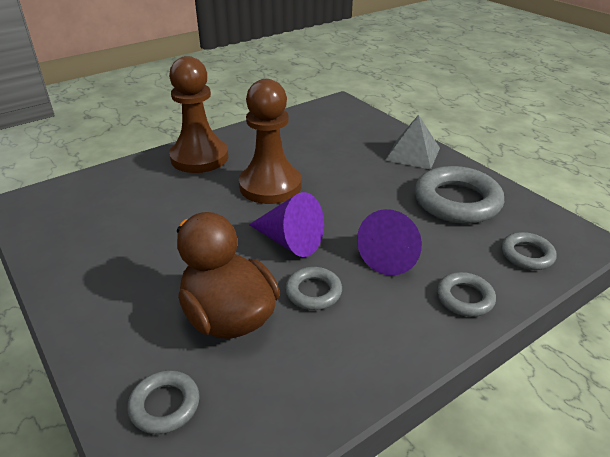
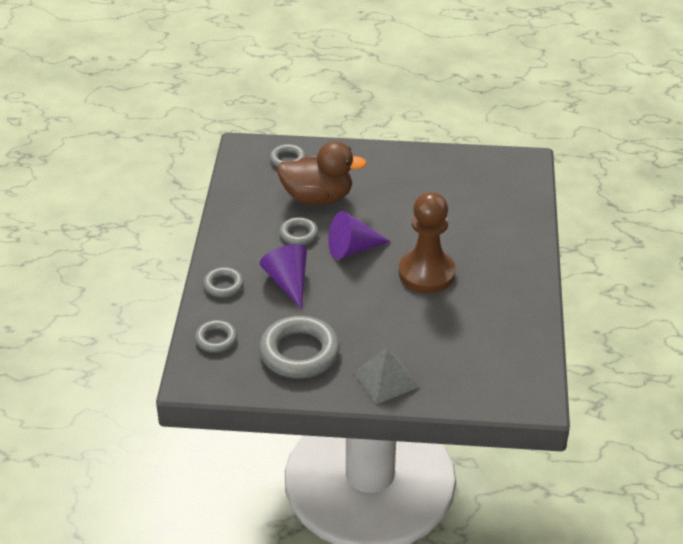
camera: 130 degrees right, 5 degrees up
brown pawn [169,56,228,173] -> none

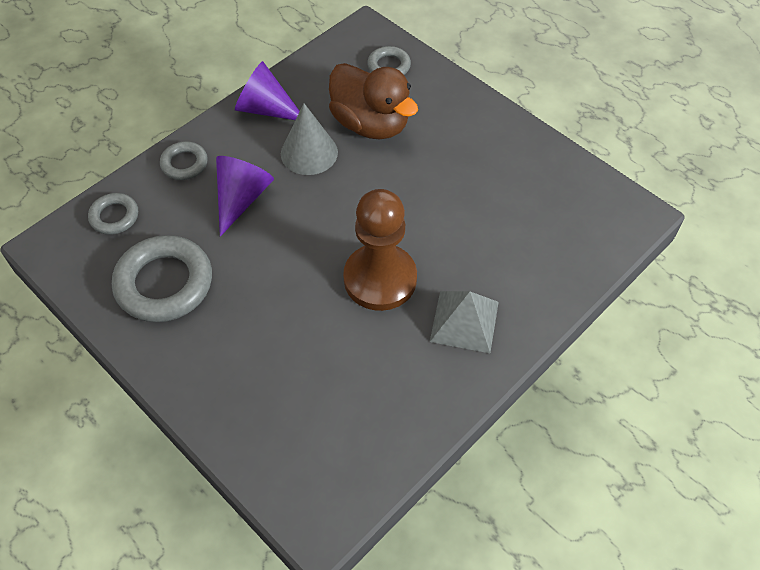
camera: 40 degrees right, 15 degrees up
grey ring [279,217,318,245] -> grey cone [281,103,338,175]
purple cone [329,211,391,259] -> purple cone moved to [235,61,300,120]
grey pyramid [353,348,419,404] -> grey pyramid moved to [430,291,499,353]

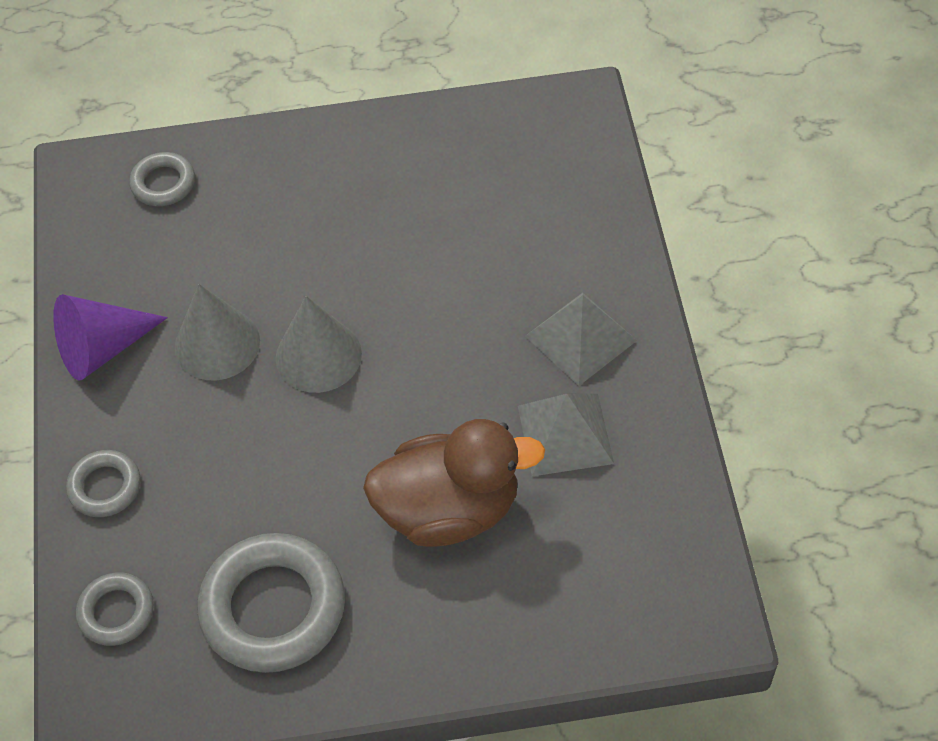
camera: 50 degrees left, 0 degrees up
purple cone [216,156,274,237] -> none
brown duck [329,63,418,139] -> brown duck moved to [363,419,545,547]
brown pawn [343,189,417,311] -> none
none -> grey cone [276,296,362,393]
none -> grey pyramid [518,394,614,476]

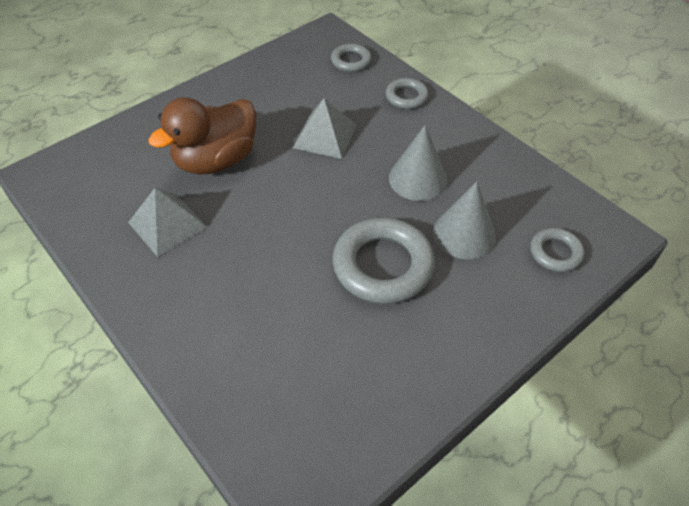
camera: 145 degrees right, 5 degrees down
purple cone [53,294,168,380] -> none
grey ring [197,533,345,673] -> grey ring moved to [333,217,435,304]
grey cone [276,296,362,393] -> grey cone moved to [433,181,496,259]
grey pyramid [525,293,637,386] -> grey pyramid moved to [293,98,357,159]

